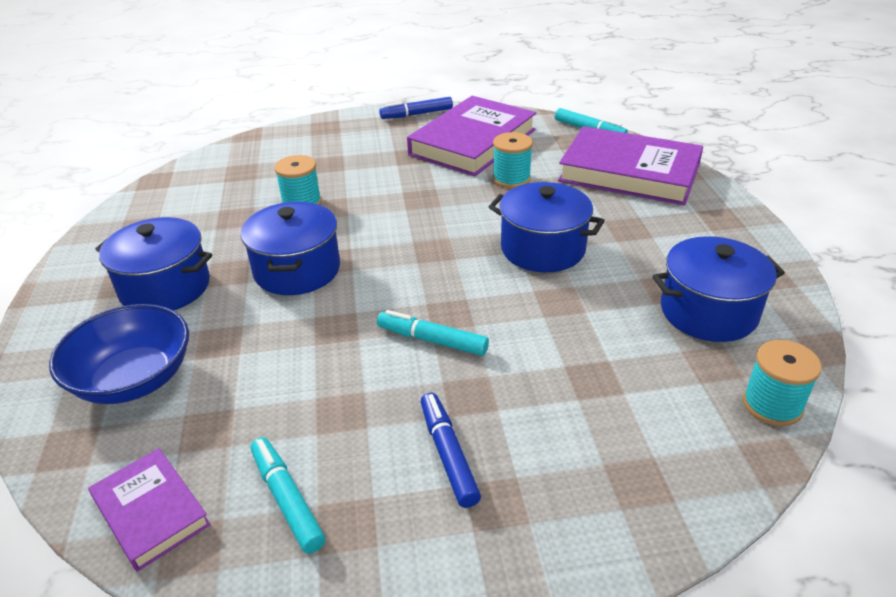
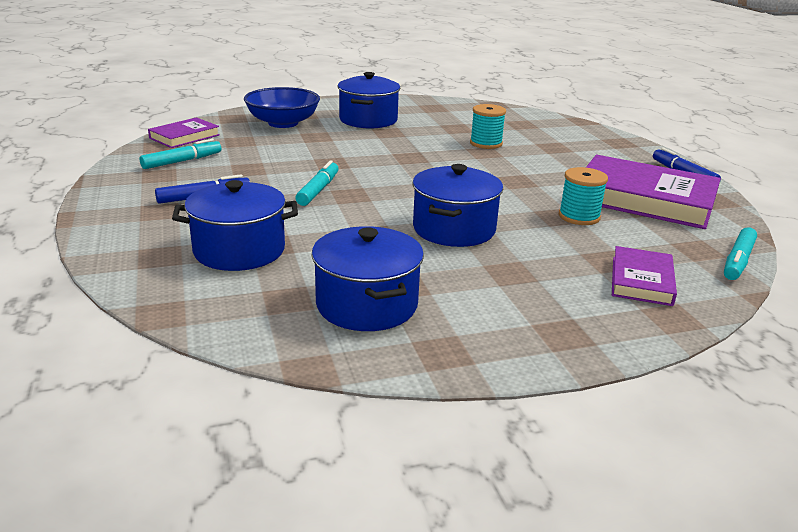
camera: 80 degrees right, 10 degrees down
blue pot [240,202,340,295] -> blue pot moved to [172,180,298,271]
purple book [558,126,703,205] -> purple book [612,246,677,306], size x0.52
turquoise spool [742,340,822,426] -> none

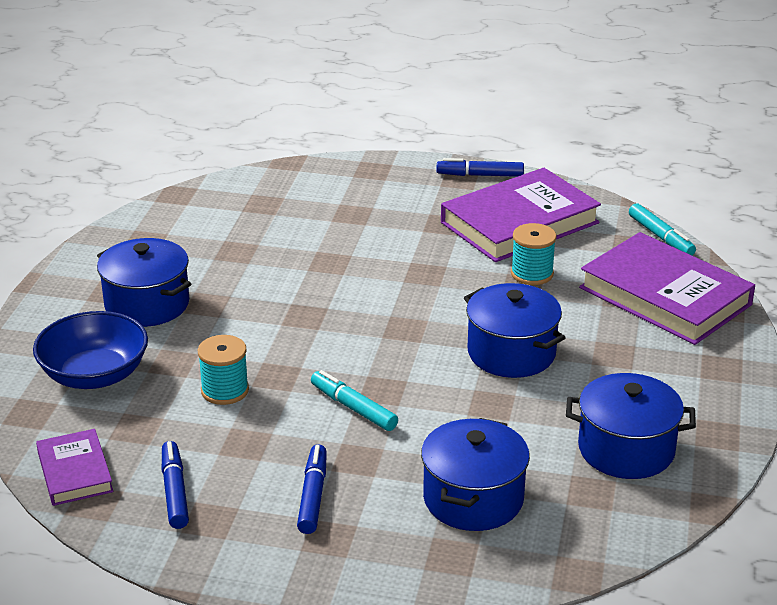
camera: 60 degrees left, 5 degrees up
turquoise marker [140,139,221,169] -> blue marker [162,441,189,529]
turquoise spool [470,104,506,149] -> turquoise spool moved to [198,335,249,405]
purple book [612,246,677,306] -> purple book [579,232,755,345], size x1.91

